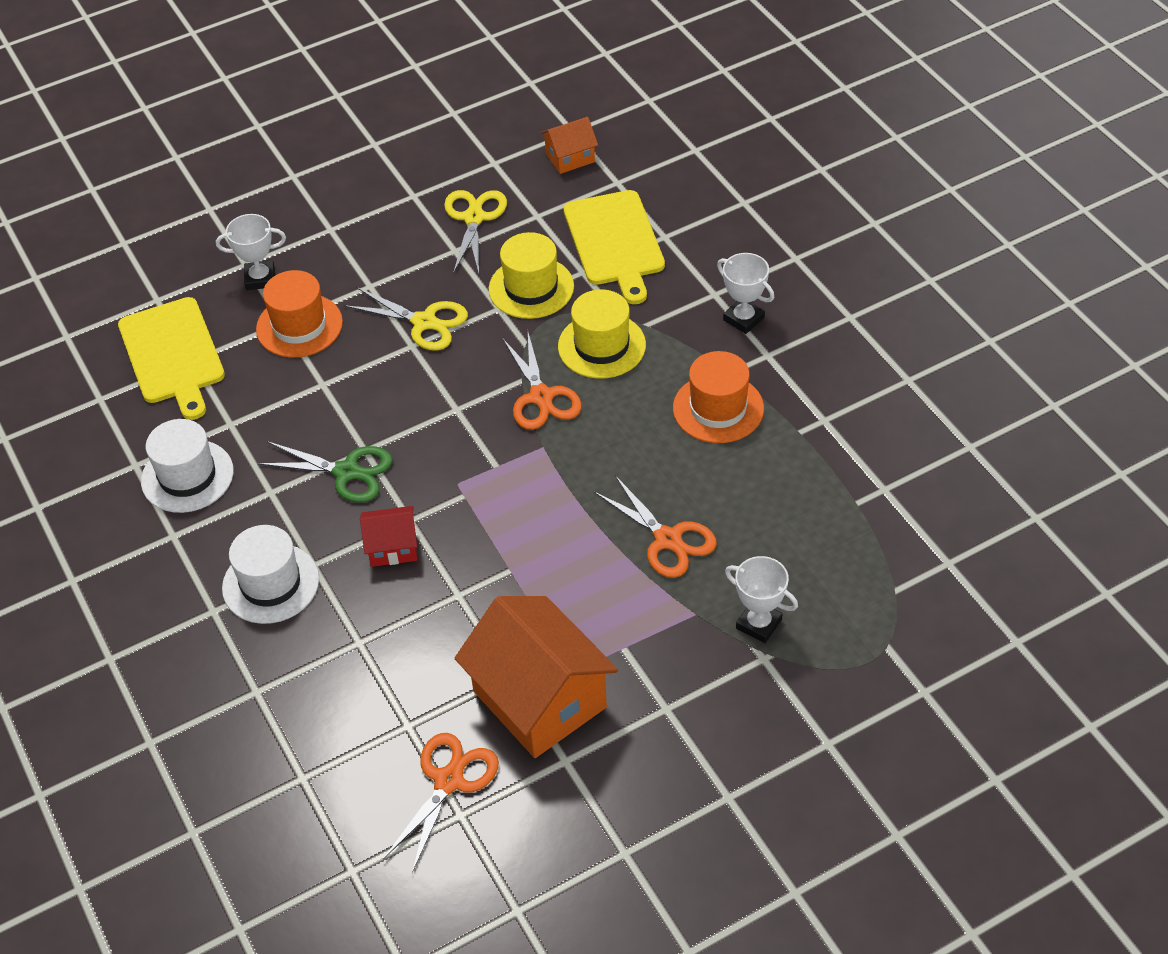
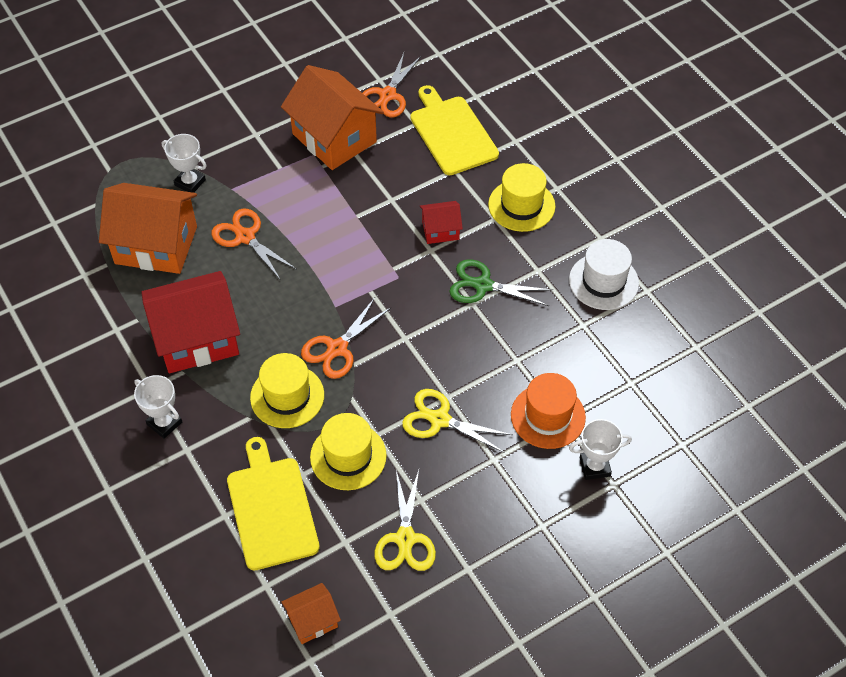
camera: 175 degrees right, 5 degrees up
yellow cutting board [118,297,225,420] -> yellow cutting board moved to [410,85,499,175]
white hat [222,525,319,624] -> yellow hat [488,163,555,232]
orange scissors [502,333,582,430] -> orange scissors turned 120 degrees counterclockwise [301,298,391,379]
orange hat [673,351,764,443] -> red house [141,271,240,373]
none -> orange house [99,183,197,274]

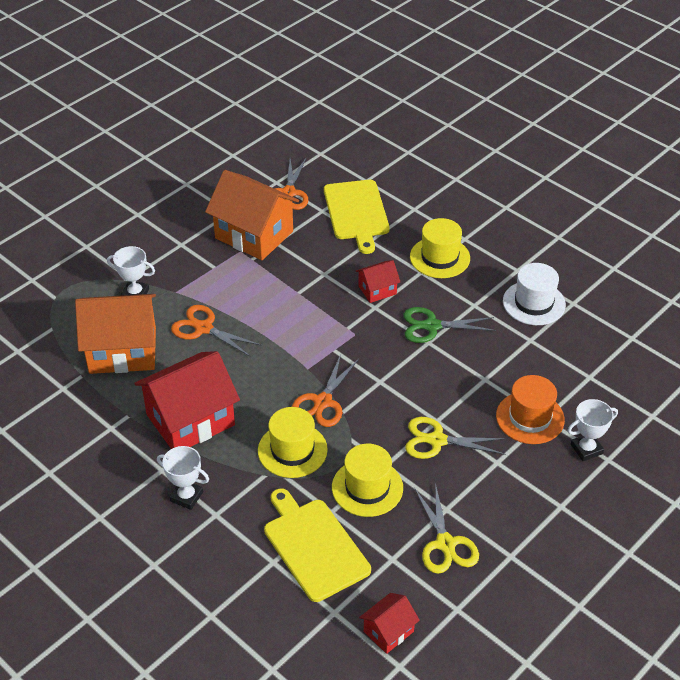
camera: 15 degrees left, 10 degrees down
orange house [281,583,341,644] -> red house [359,593,420,654]
yellow cutting board [410,85,499,175] -> yellow cutting board turned 150 degrees counterclockwise [324,180,390,254]

